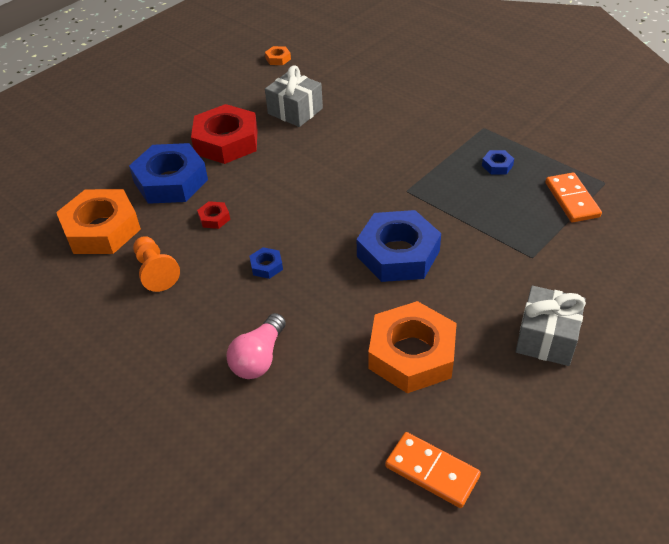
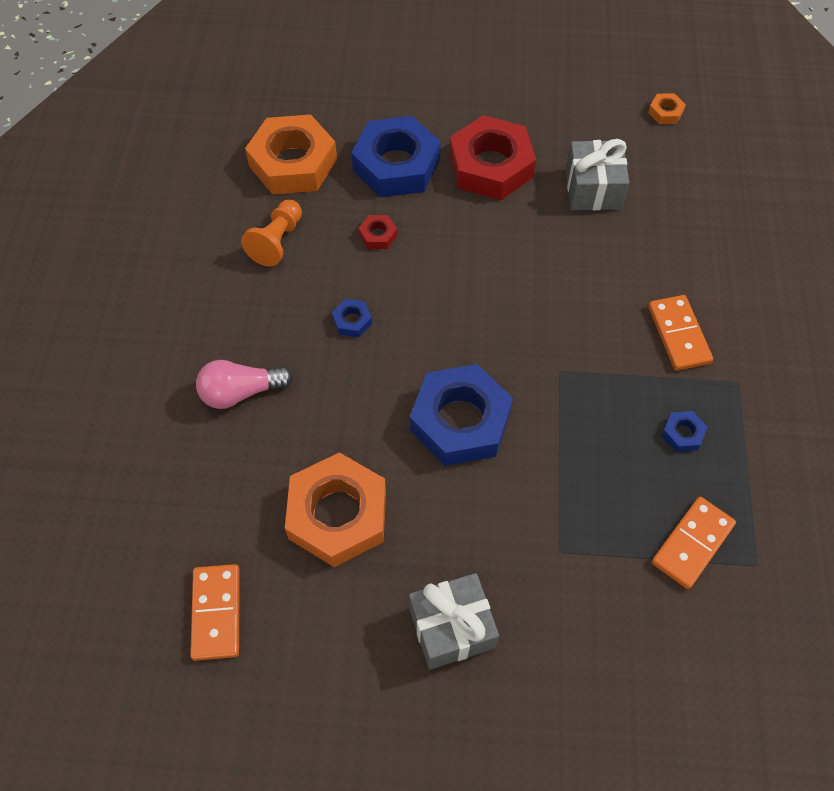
camera: 50 degrees right, 15 degrees up
none -> orange domino [648,295,713,371]

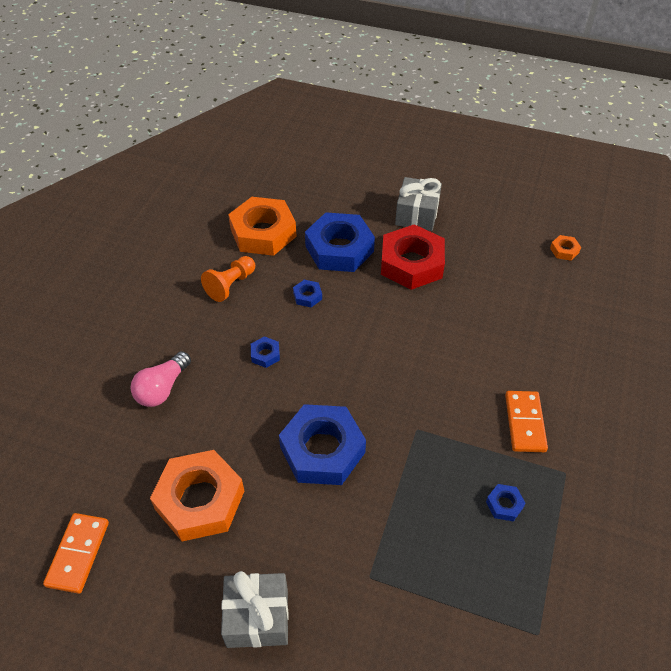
camera: 15 degrees right, 10 degrees down
pink light bulb [196,360,293,409] -> pink light bulb turned 60 degrees counterclockwise [130,351,191,407]
red nut [359,215,397,249] -> blue nut [293,280,322,307]
grey gift [566,139,630,210] -> grey gift moved to [395,177,442,231]
orange domino [651,497,736,589] -> none

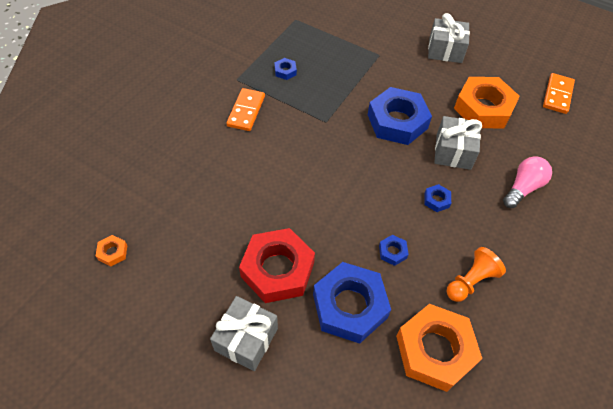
camera: 170 degrees left, 5 degrees up
none -> grey gift [434,116,482,170]

